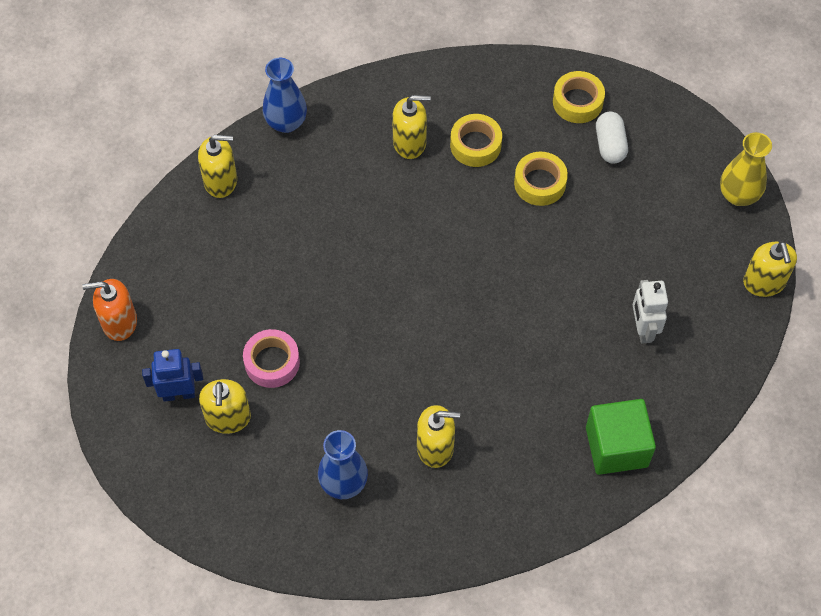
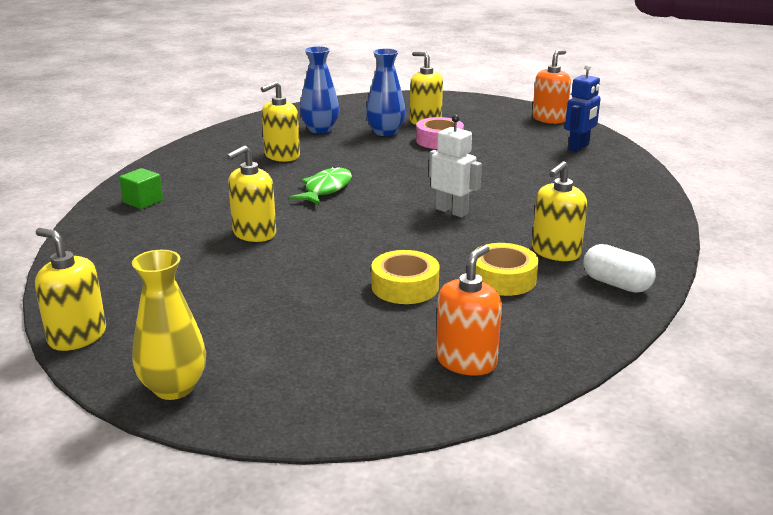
camera: 135 degrees right, 35 degrees down
blue robot [142,349,203,402] -> blue robot moved to [565,64,601,152]
yellow soap dispenser [198,135,237,198] -> yellow soap dispenser moved to [227,145,276,242]
blue vase [263,58,307,133] -> blue vase moved to [366,48,406,136]
yellow tape [553,71,605,123] -> orange soap dispenser [436,245,502,376]
green cube [586,399,656,475] -> green cube [119,168,163,209], size x0.54
white capsule [596,112,628,164] -> white capsule moved to [583,244,656,293]
white robot [633,280,668,344] -> white robot moved to [429,115,482,217]
none -> green fish [289,166,352,205]

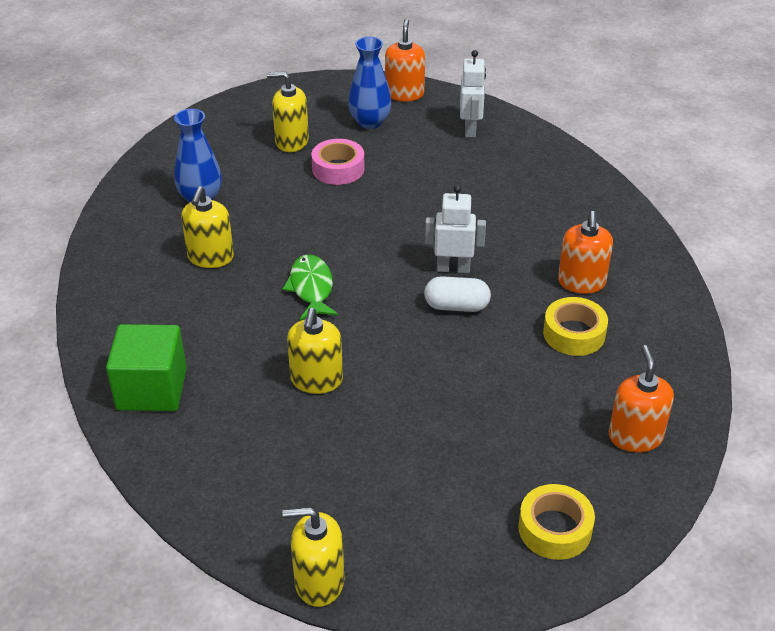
camera: 35 degrees left, 15 degrees up
green cube [119,168,163,209] -> green cube [106,324,187,411], size x1.84
yellow vase [132,250,206,400] -> none
blue vase [366,48,406,136] -> blue vase moved to [348,37,391,129]
yellow tape [371,250,440,304] -> yellow tape moved to [519,484,595,560]
yellow soap dispenser [532,161,587,261] -> orange soap dispenser [558,211,613,294]
blue robot [565,64,601,152] -> white robot [460,50,486,137]
white capsule [583,244,656,293] -> white capsule moved to [424,276,491,312]

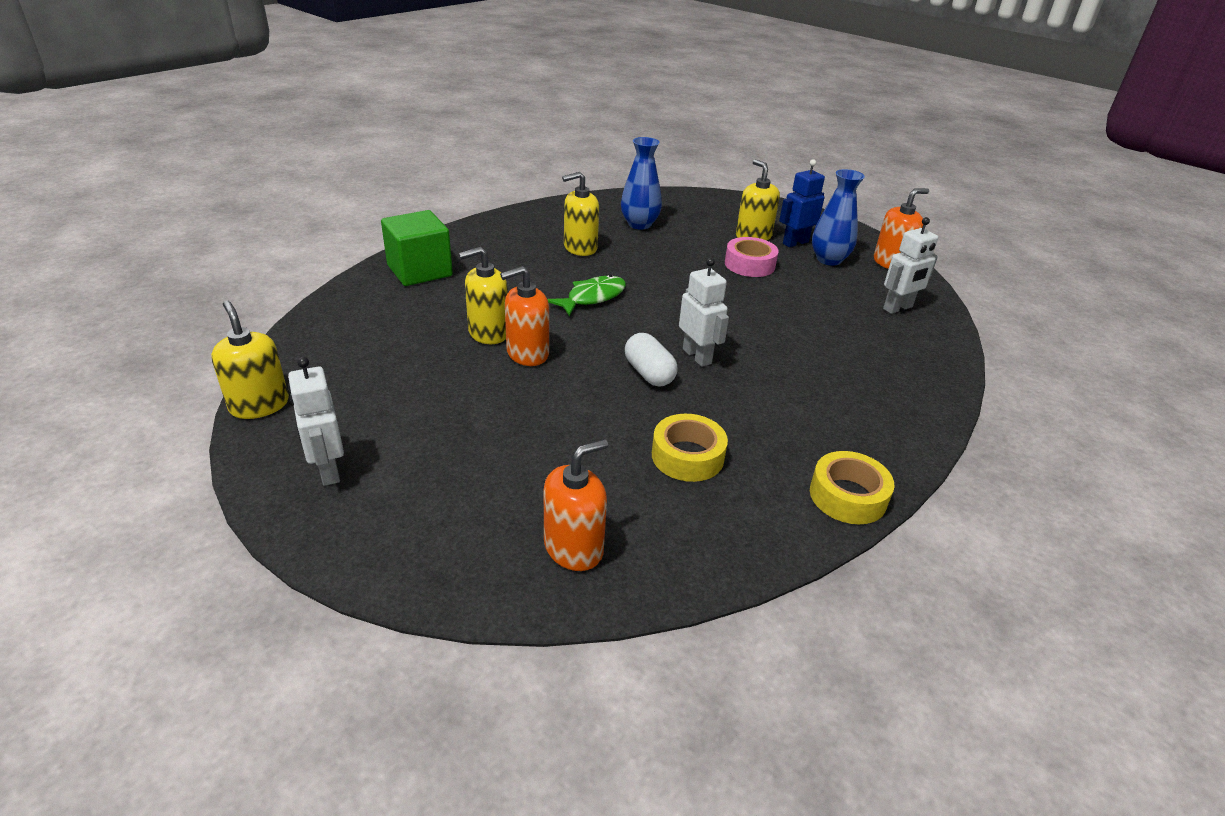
camera: 55 degrees right, 5 degrees down
yellow tape [519,484,595,560] -> yellow tape moved to [810,451,894,524]
orange soap dispenser [558,211,613,294] -> orange soap dispenser moved to [500,266,549,366]
none -> white robot [288,357,344,486]
none -> blue robot [779,159,825,247]

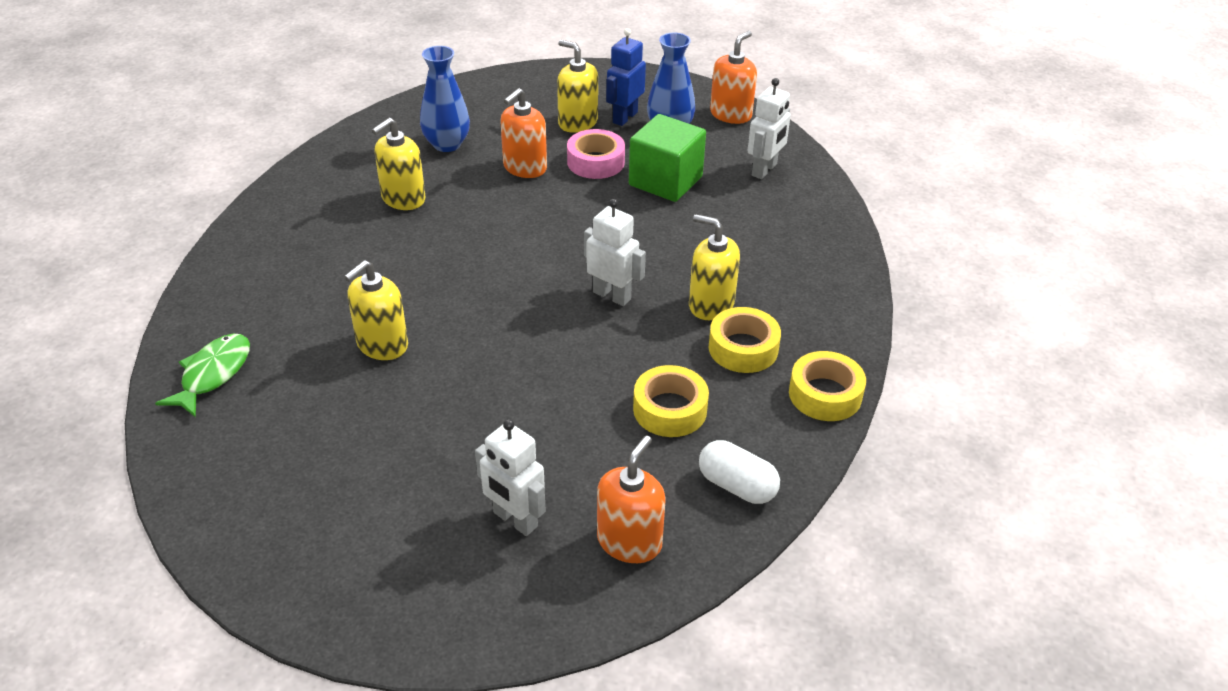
camera: 25 degrees left, 5 degrees up
yellow soap dispenser [211,301,289,419] -> yellow soap dispenser moved to [689,214,740,320]
white robot [288,357,344,486] -> white robot moved to [475,419,546,536]
green cube [381,210,453,286] -> green cube moved to [629,114,706,202]
orange soap dispenser [500,266,549,366] -> orange soap dispenser moved to [500,88,547,178]
green fish [548,275,626,316] -> green fish moved to [155,334,250,418]
white capsule [625,333,678,387] -> white capsule moved to [699,440,780,504]
none -> yellow tape [709,307,781,373]

